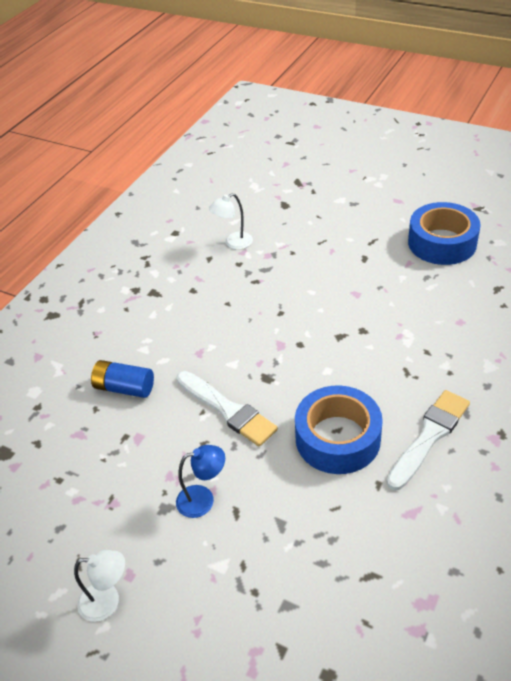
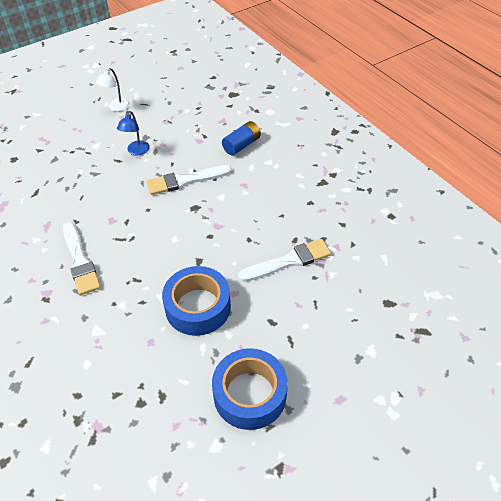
camera: 115 degrees right, 5 degrees up
white lamp [209,193,253,250] -> none
blue tape [295,385,383,474] -> blue tape moved to [162,266,231,336]
none -> white brush [238,239,331,282]

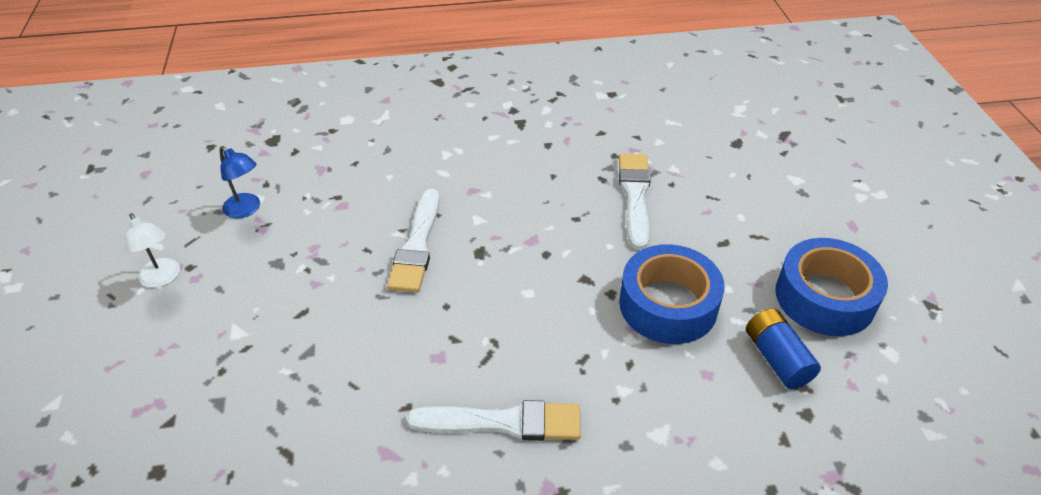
camera: 65 degrees left, 5 degrees down
blue lamp [117,111,150,156] -> blue lamp moved to [220,146,260,218]
blue battery [222,121,261,155] -> blue battery moved to [746,308,821,389]

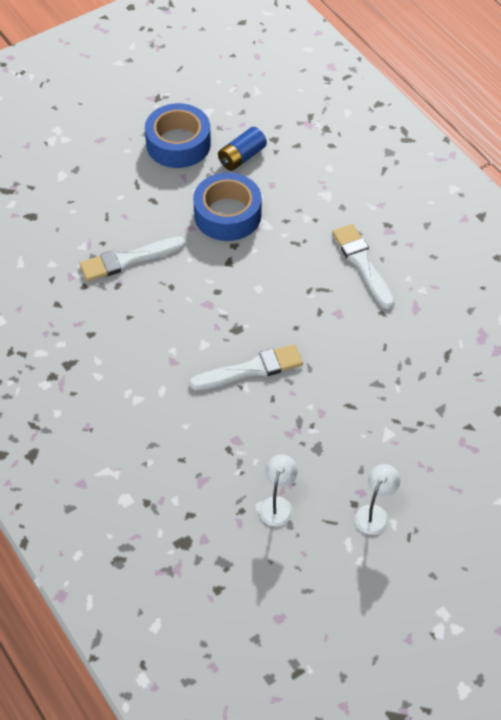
camera: 115 degrees left, 10 degrees up
blue lamp [220,146,260,218] -> white lamp [259,455,298,526]

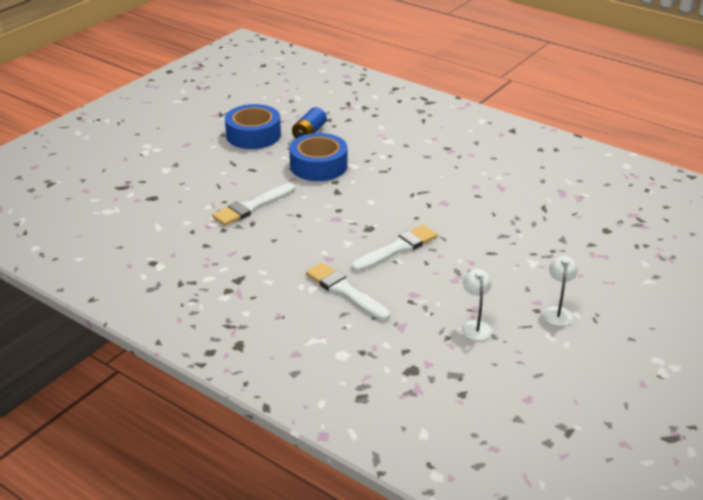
camera: 20 degrees left, 20 degrees down
white brush [332,224,395,309] -> white brush moved to [306,263,390,321]

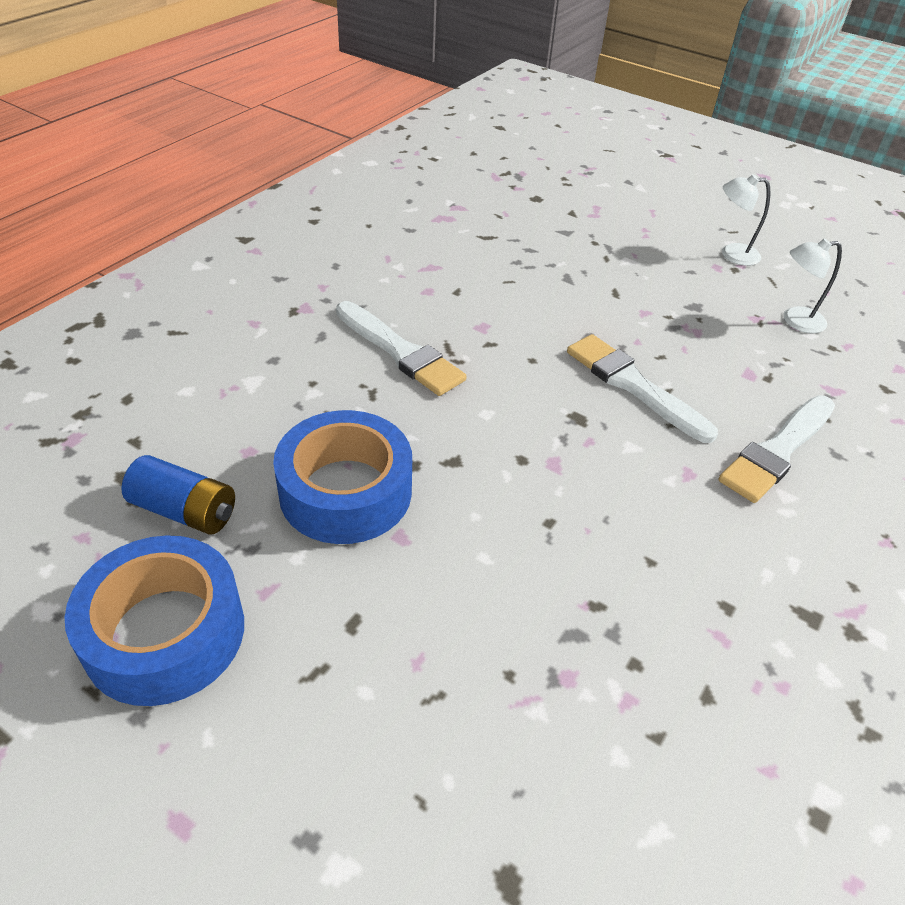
camera: 95 degrees left, 10 degrees up
white brush [212,183,295,226] -> white brush moved to [336,301,467,396]

